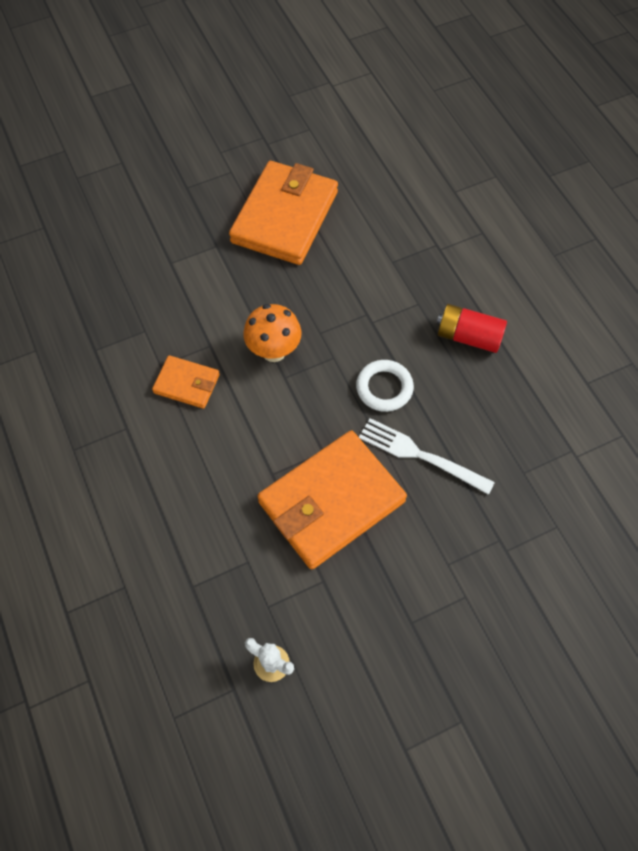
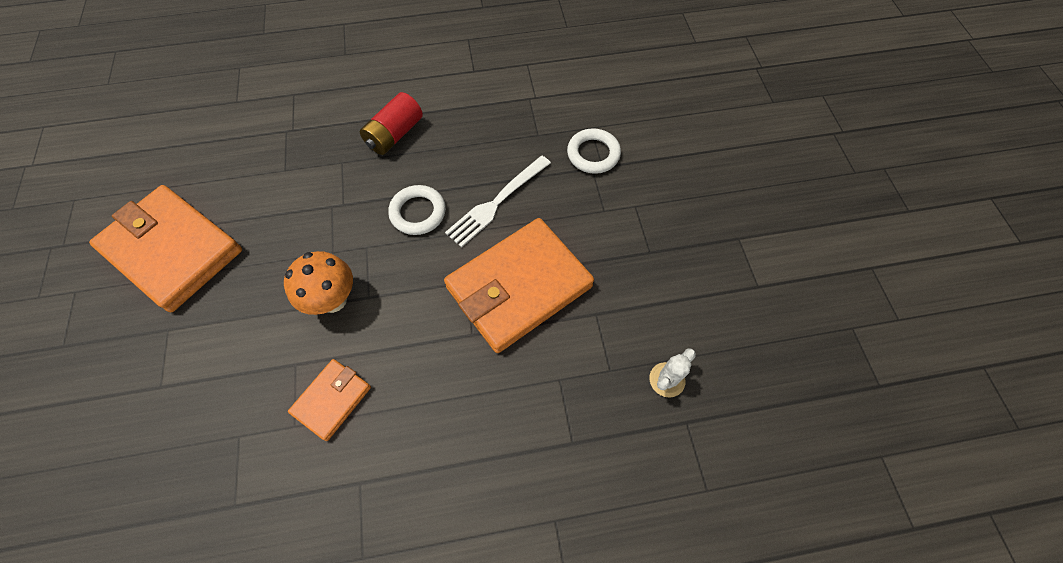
camera: 75 degrees left, 0 degrees up
orange wallet [257,430,407,569] -> orange wallet turned 75 degrees clockwise [444,218,594,353]
none -> white ring [567,128,621,174]

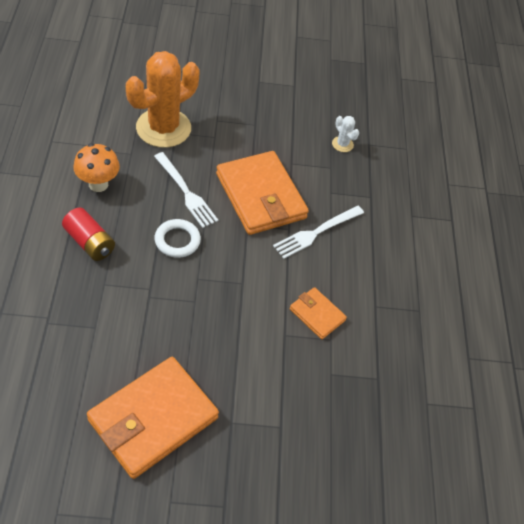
camera: 85 degrees left, 10 degrees down
orange mushroom [284,251,353,315] -> orange mushroom moved to [73,143,120,192]
white ring [567,128,621,174] -> orange cactus [126,51,199,148]
none -> white fork [273,206,364,259]

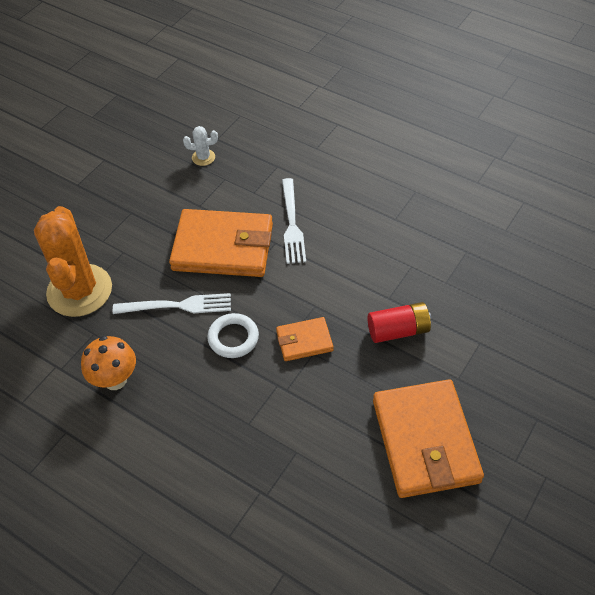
camera: 50 degrees left, 0 degrees up
red battery [62,207,115,261] -> red battery moved to [368,302,431,343]
orange wallet [290,287,347,339] -> orange wallet moved to [276,317,333,361]

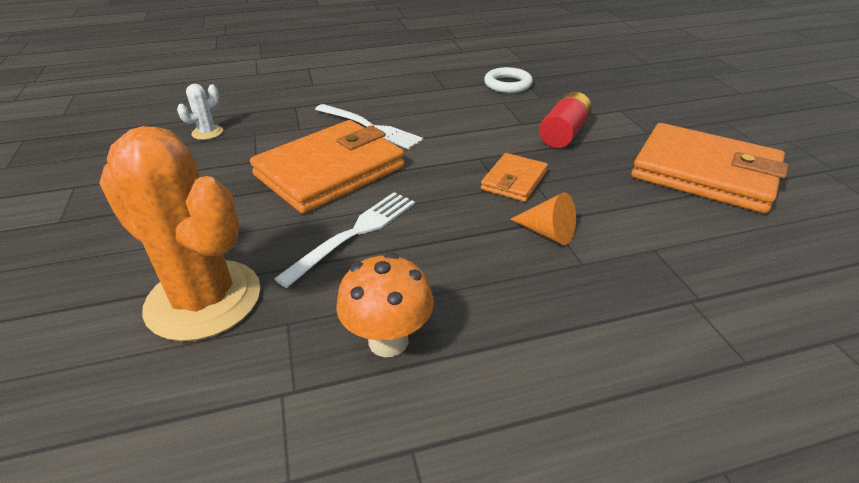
camera: 50 degrees left, 15 degrees down
white ring [207,313,259,358] -> white ring moved to [484,67,533,93]
none -> orange cone [510,192,576,245]

